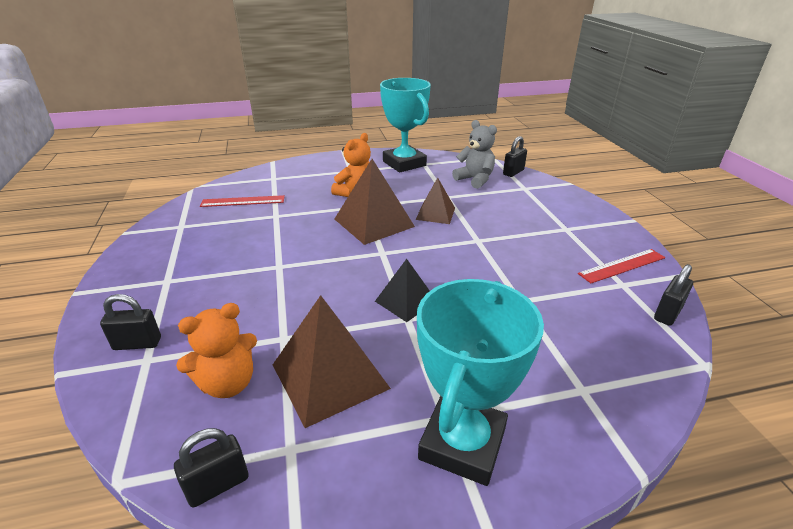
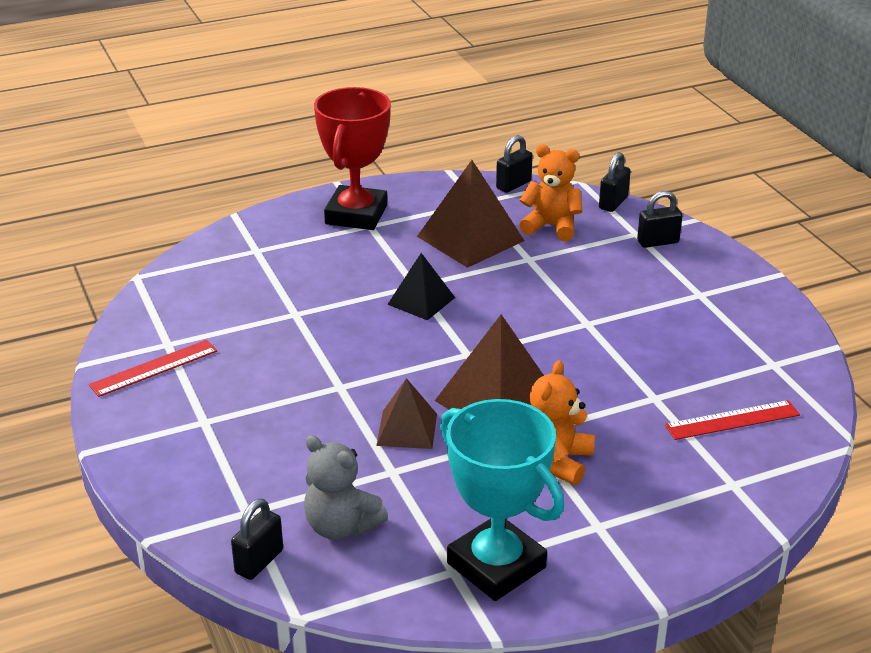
camera: 170 degrees right, 0 degrees up
orange teddy bear [176,303,257,398] -> orange teddy bear turned 60 degrees clockwise [519,145,583,241]
turquoise trophy [417,279,544,486] -> red trophy [314,87,391,230]
black padlock [654,264,693,326] -> black padlock moved to [599,152,631,212]

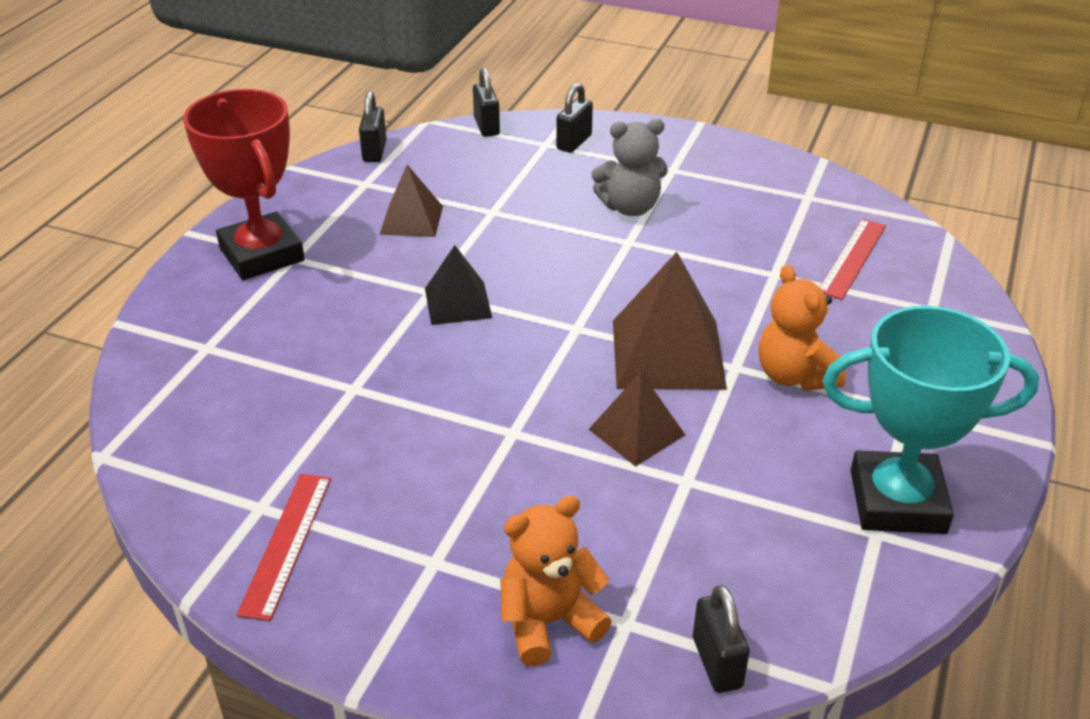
camera: 45 degrees left, 5 degrees up
grey teddy bear [304,435,388,540] -> grey teddy bear moved to [591,119,668,216]
brown pyramid [417,160,524,268] -> brown pyramid [380,165,443,237], size x0.60
orange teddy bear [519,145,583,241] -> orange teddy bear moved to [500,496,612,666]

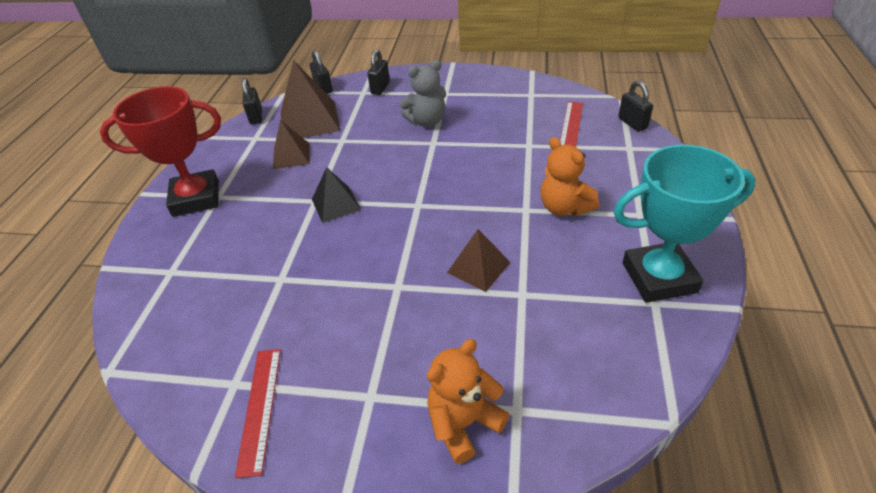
camera: 10 degrees left, 5 degrees up
red trophy [183,89,305,280] -> red trophy turned 60 degrees counterclockwise [100,86,221,217]
brown pyramid [613,252,727,390] -> brown pyramid moved to [281,60,340,138]
black padlock [693,585,750,693] -> black padlock moved to [618,81,653,132]

